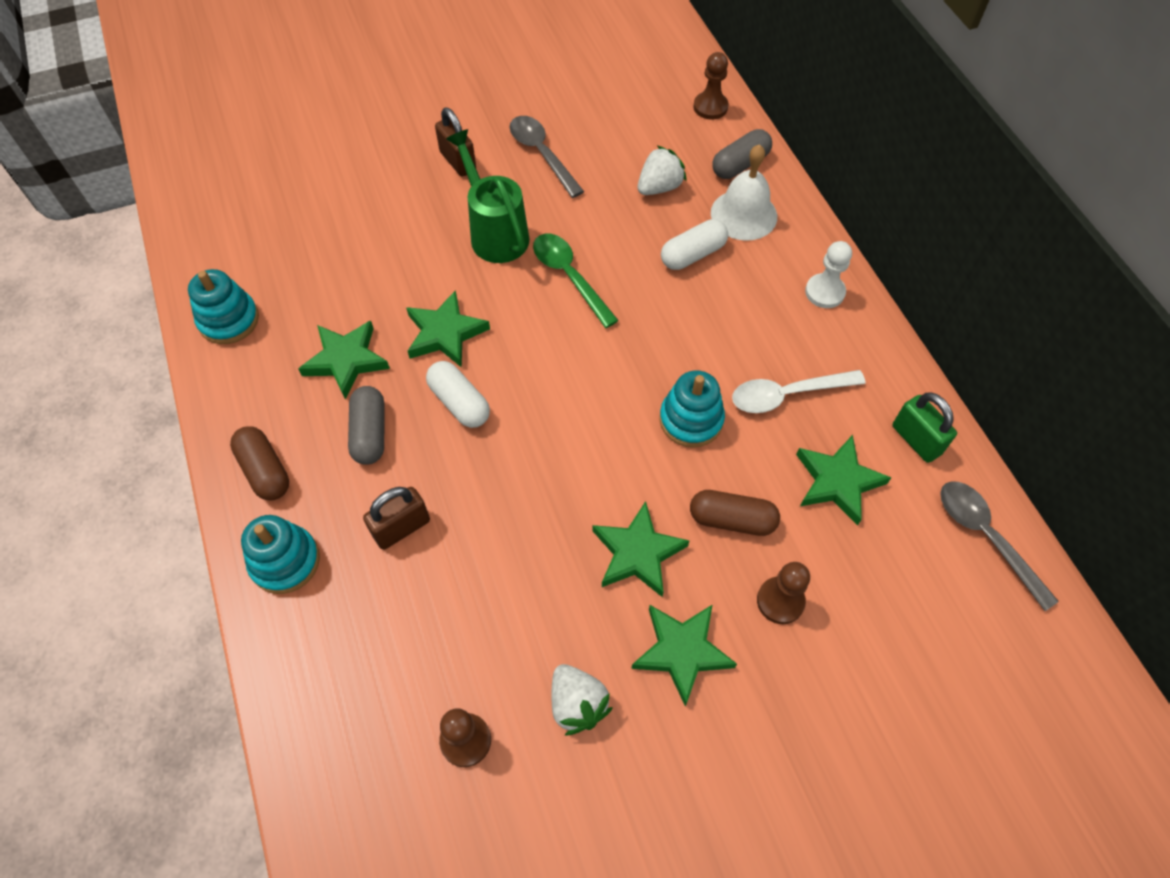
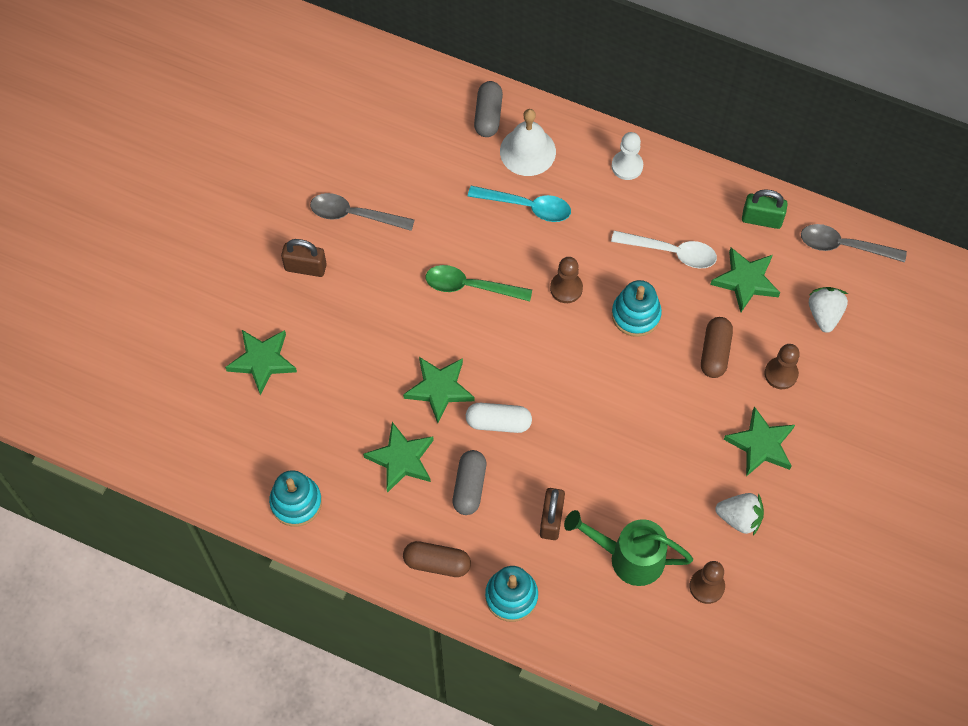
camera: 45 degrees left, 5 degrees up
grey capsule [348,386,384,465] -> grey capsule turned 60 degrees clockwise [453,450,486,515]
green watering can [446,129,529,263] -> green watering can moved to [564,510,693,586]
green star [593,501,689,597] -> green star moved to [225,330,297,395]
white strawberry [638,146,687,195] -> white strawberry moved to [809,287,848,333]
white capsule [661,219,728,270] -> turquoise spoon [468,186,571,222]
brown capsule [690,490,780,536] -> brown capsule turned 45 degrees counterclockwise [701,317,733,378]
brown pawn [693,52,729,120] -> brown pawn moved to [550,257,583,303]
white spoon [732,370,866,413] -> white spoon turned 105 degrees counterclockwise [611,231,717,268]

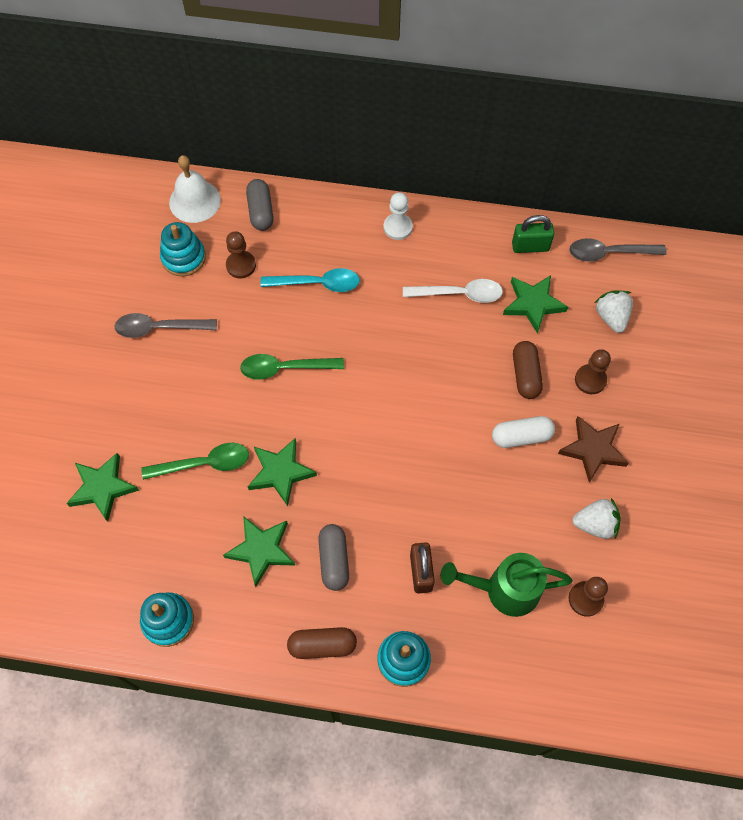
camera: 15 degrees left, 0 degrees up
brown padlock [281,239,327,277] -> none
white capsule [466,403,532,433] -> white capsule moved to [492,416,555,448]
white bell [500,109,556,176] -> white bell moved to [169,155,221,223]
brown pawn [550,257,583,303] -> brown pawn moved to [226,231,256,278]
turquoise stacking toy [612,280,662,337] -> turquoise stacking toy moved to [160,222,206,277]
green star [724,406,795,476] -> brown star [558,416,629,483]
none -> green spoon [142,443,249,480]

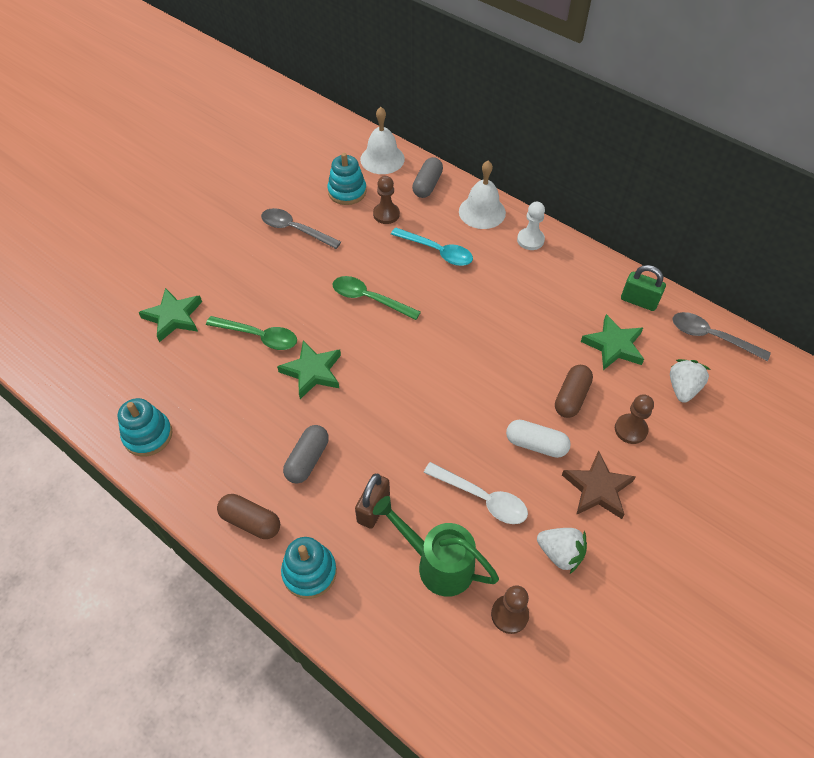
camera: 30 degrees right, 10 degrees down
green star [223,516,295,587] -> none
white spoon [403,279,503,303] -> white spoon moved to [423,462,528,524]
none -> white bell [459,161,506,229]

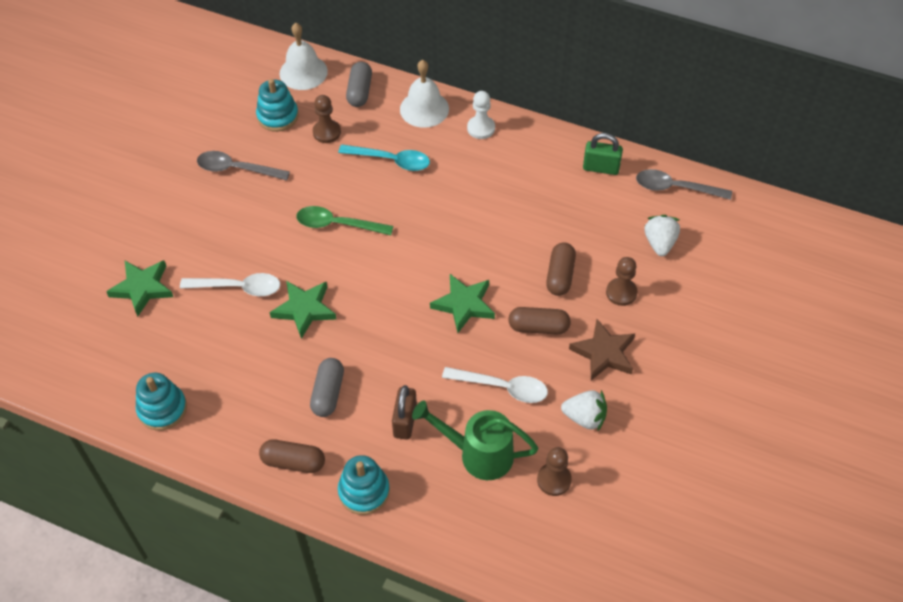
camera: 15 degrees left, 0 degrees up
green spoon [206,316,297,350] -> white spoon [180,273,280,296]
white capsule [506,420,571,458] -> brown capsule [508,307,571,334]
green star [581,314,644,370] -> green star moved to [430,274,495,333]

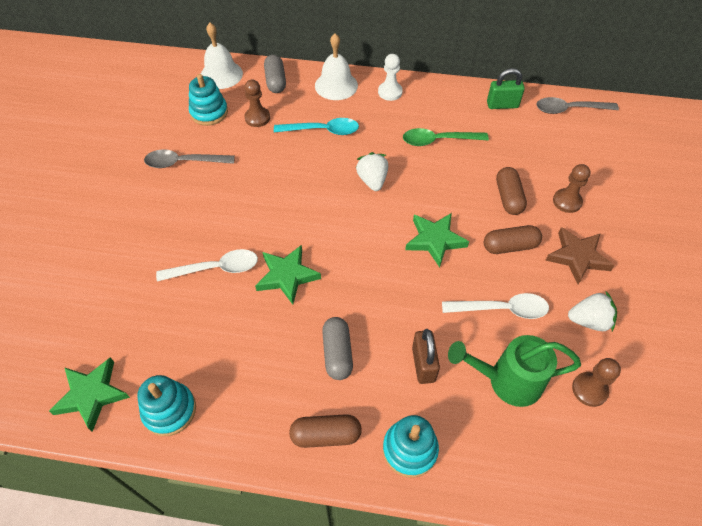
camera: 15 degrees left, 0 degrees up
green star [106,260,173,317] -> green star moved to [49,357,130,432]
green spoon [296,206,393,236] -> green spoon moved to [403,128,489,146]
white strawberry [645,215,680,256] -> white strawberry moved to [356,152,388,191]

